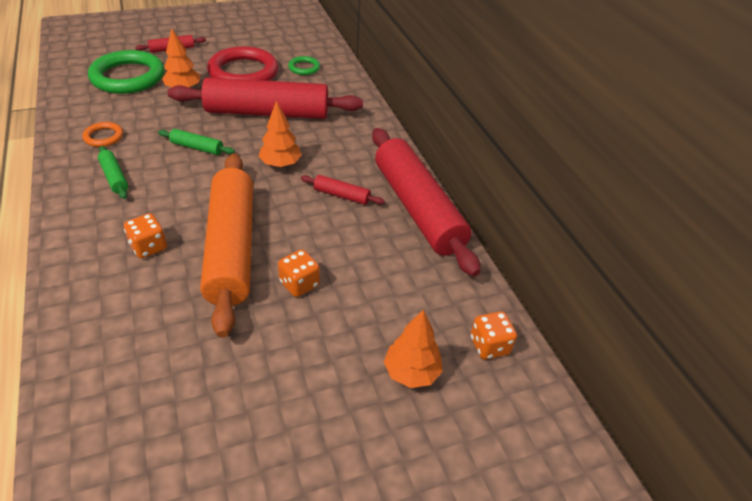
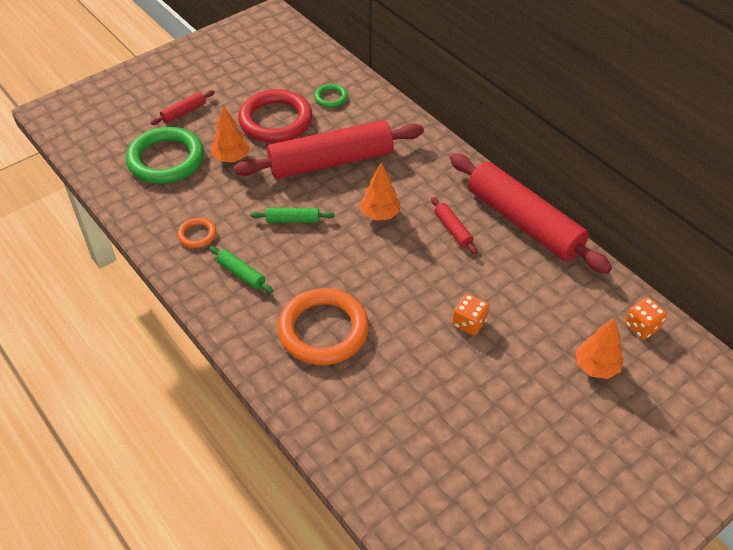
camera: 15 degrees left, 5 degrees up
orange dice [124,213,167,259] -> orange ring [277,288,369,365]
orange rolling pin [200,153,253,338] -> none
red rolling pin [301,175,385,205] -> red rolling pin turned 60 degrees clockwise [431,197,478,254]

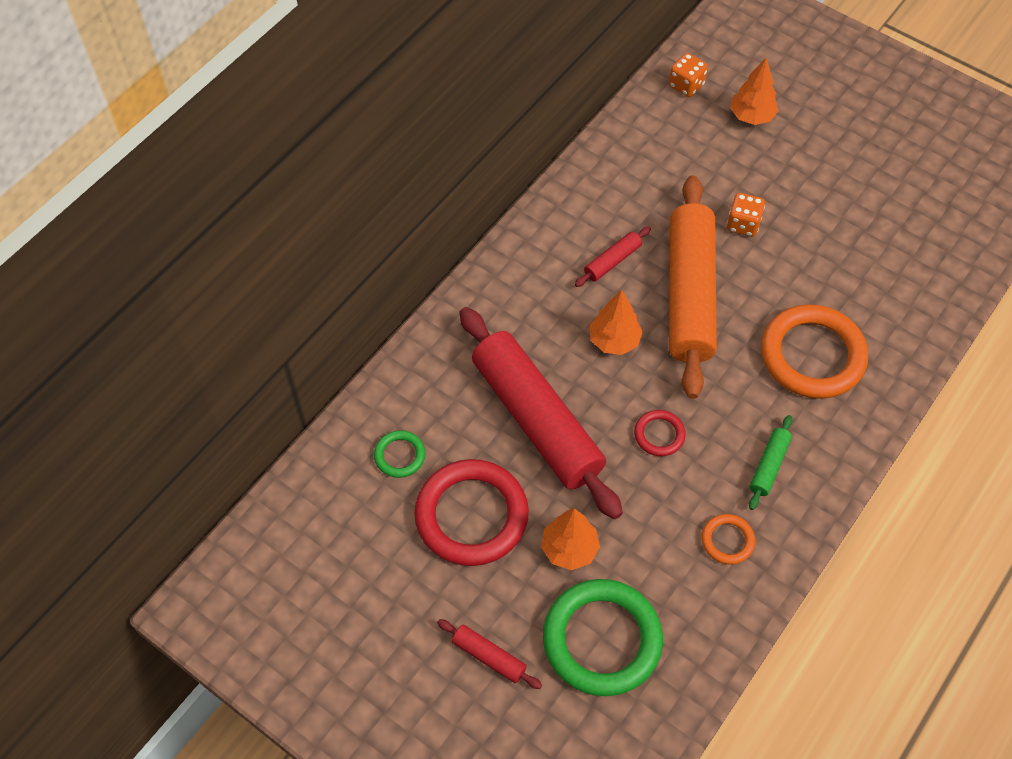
camera: 105 degrees left, 10 degrees up
green rolling pin [250,208,334,223] -> red ring [634,410,686,456]
red rolling pin [450,153,612,274] -> none
none -> orange rolling pin [669,175,717,399]

